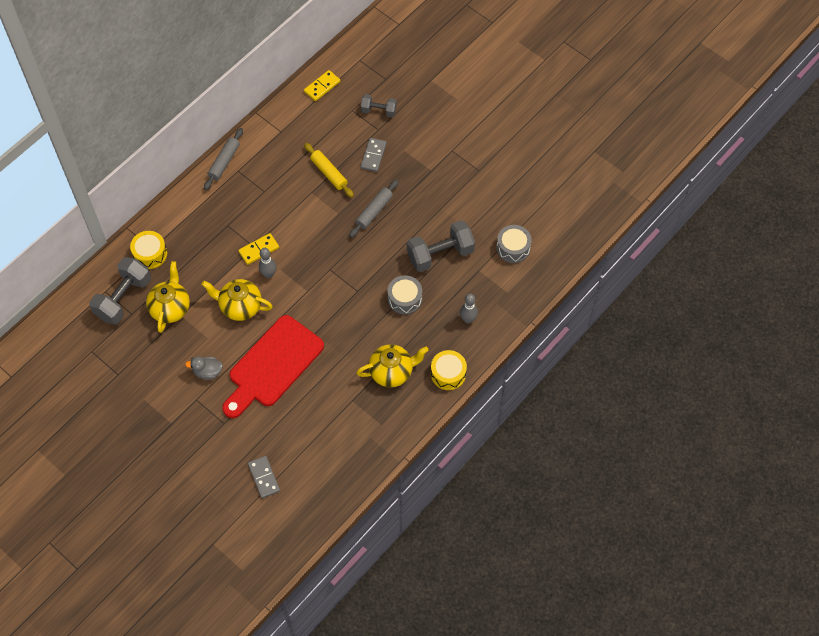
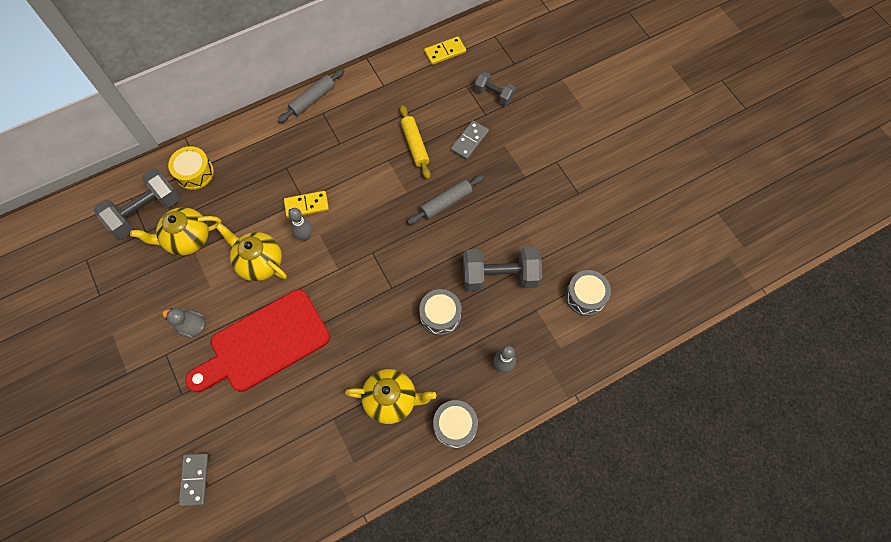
camera: 20 degrees right, 5 degrees up
yellow teapot [146,261,190,333] -> yellow teapot turned 135 degrees counterclockwise [130,207,221,256]
yellow drum [431,350,467,390] -> grey drum [433,400,478,448]

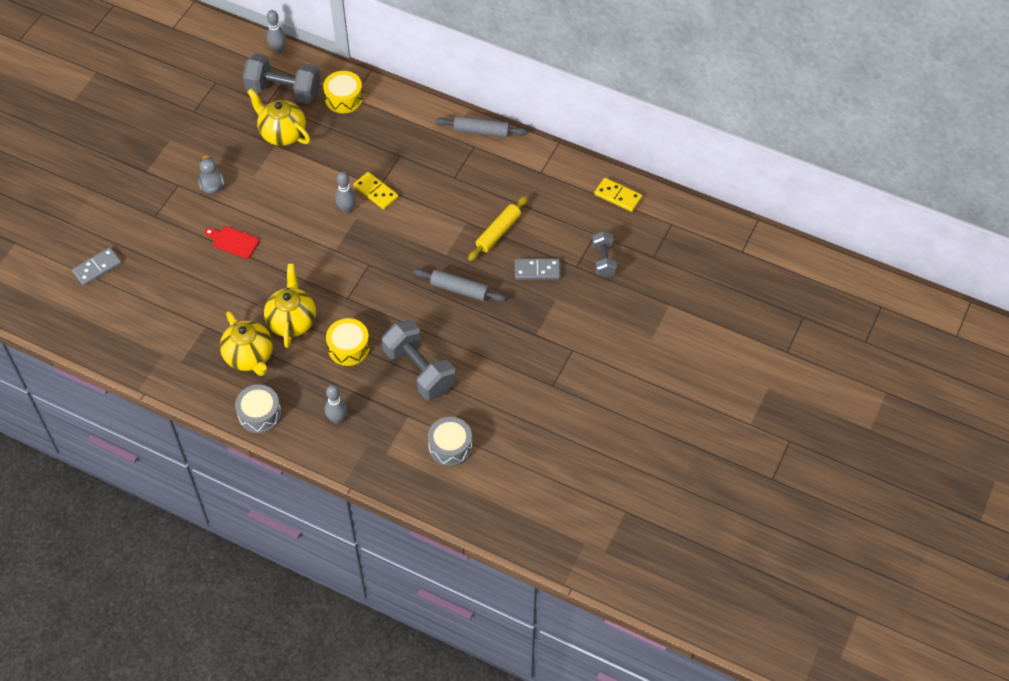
camera: 55 degrees right, 10 degrees down
red cutting board [185,289,330,392] -> red cutting board [204,226,259,259], size x0.40
yellow teapot [216,223,287,281] -> yellow teapot moved to [264,264,316,348]
grey drum [419,289,461,335] -> yellow drum [326,318,370,366]
none -> grey bowling pin [266,10,286,53]

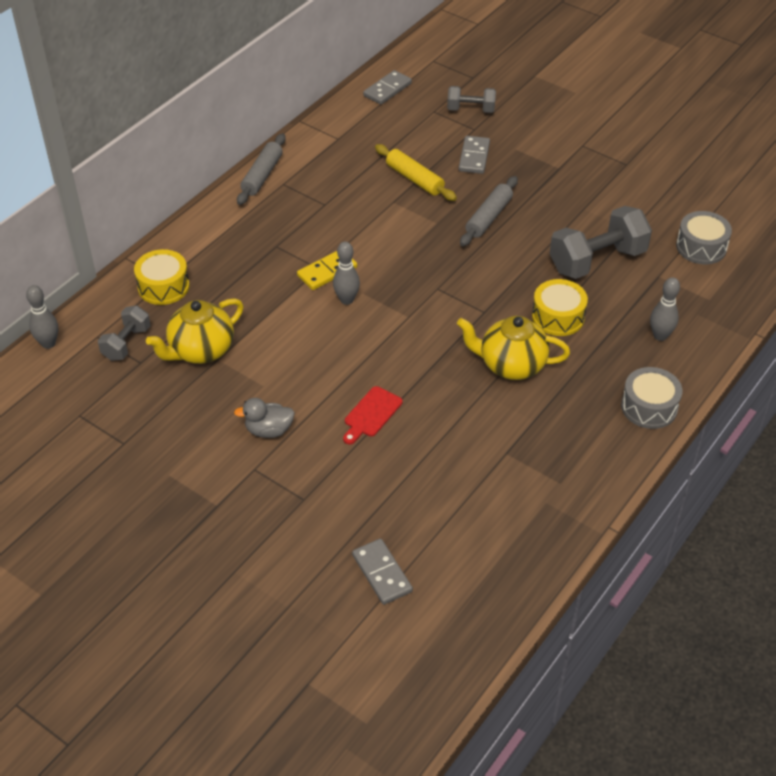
camera: 80 degrees left, 10 degrees down
yellow teapot [220,311,273,376] -> none
grey dumbbell [243,53,321,104] -> grey dumbbell [98,306,151,361], size x0.57
yellow domino [594,178,642,212] -> grey domino [363,70,412,105]

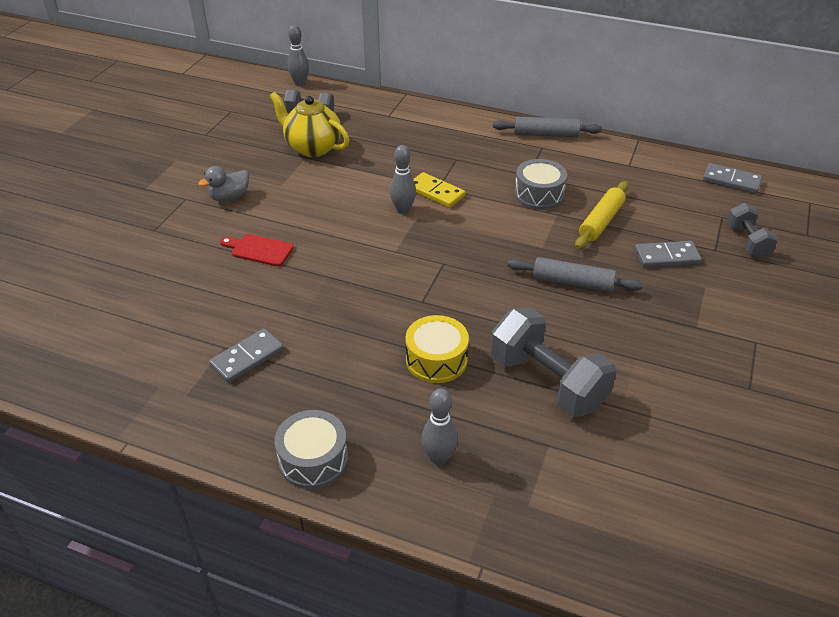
camera: 75 degrees right, 5 degrees down
yellow drum [134,249,190,305] -> none
grey duck [234,398,295,438] -> grey duck turned 105 degrees counterclockwise [198,166,249,202]
grey domino [352,539,413,605] -> grey domino moved to [209,328,284,383]
yellow teapot [457,316,570,380] -> none
grey drum [676,211,732,264] -> grey drum moved to [514,159,567,210]

